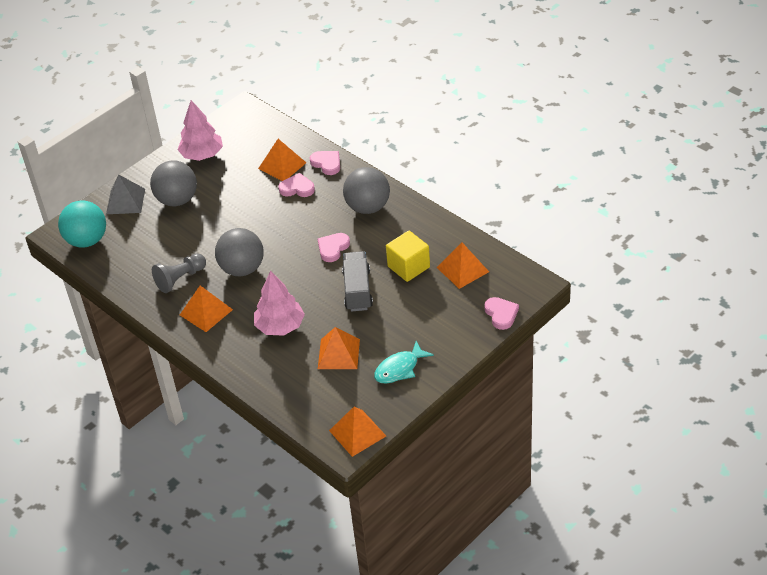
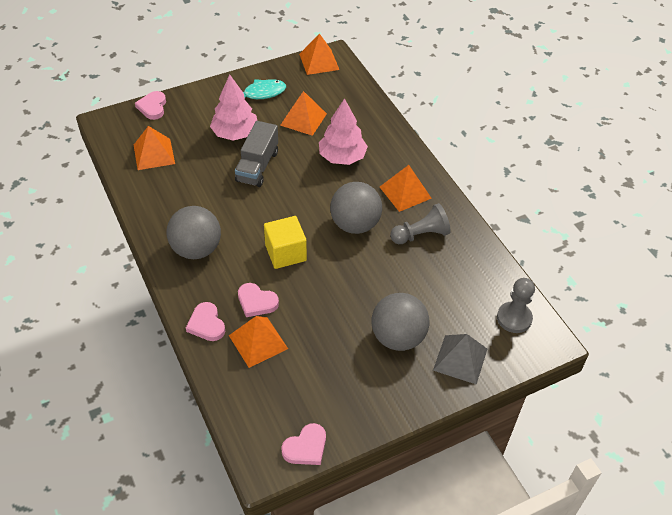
camera: 165 degrees left, 5 degrees up
turquoise ball [58,200,106,248] -> grey pawn [497,278,535,333]
pink tree [177,100,223,161] -> pink tree moved to [210,75,257,141]
pink heart [318,233,350,262] -> pink heart moved to [281,423,326,465]
yellow cube [386,231,430,282] -> yellow cube moved to [264,216,307,269]

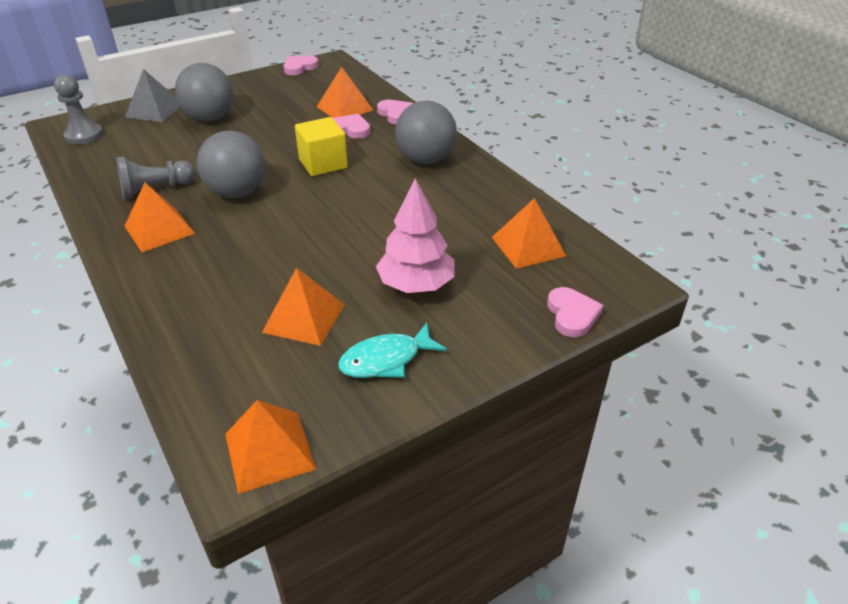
camera: 175 degrees right, 10 degrees down
grey truck [235,121,278,187] -> none
pink tree [319,98,368,165] -> none

